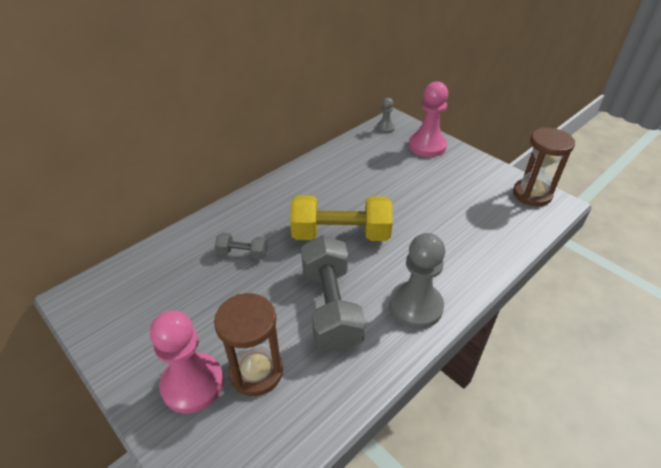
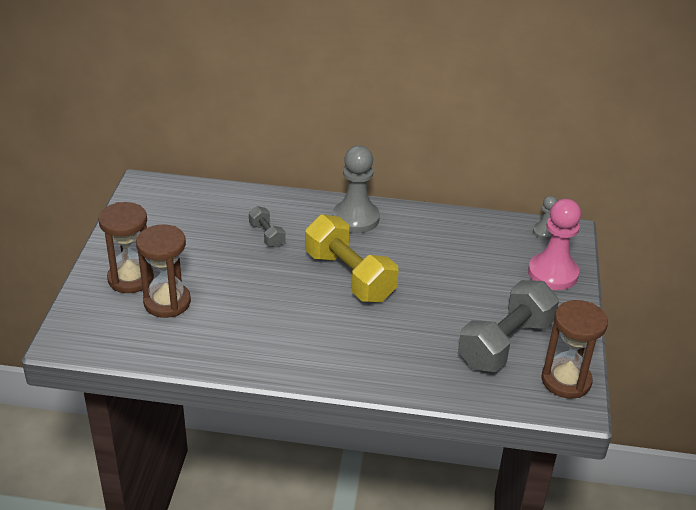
camera: 50 degrees right, 5 degrees down
pink pawn [150,311,224,413] -> brown hourglass [98,202,154,293]
grey dumbbell [301,235,366,353] -> grey dumbbell moved to [458,280,559,372]
grey pawn [389,233,445,329] -> grey pawn moved to [333,146,380,233]

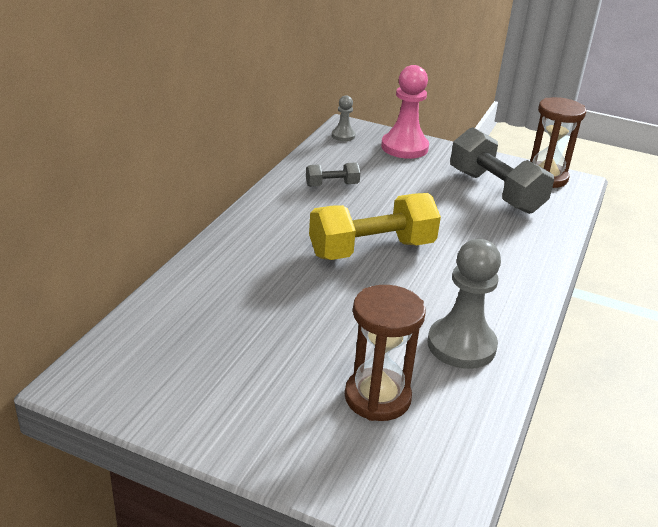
camera: 75 degrees left, 5 degrees down
brown hourglass [98,202,154,293] -> none
grey dumbbell [249,206,285,248] -> grey dumbbell moved to [306,162,360,187]
grey pawn [333,146,380,233] -> grey pawn moved to [427,239,501,369]

